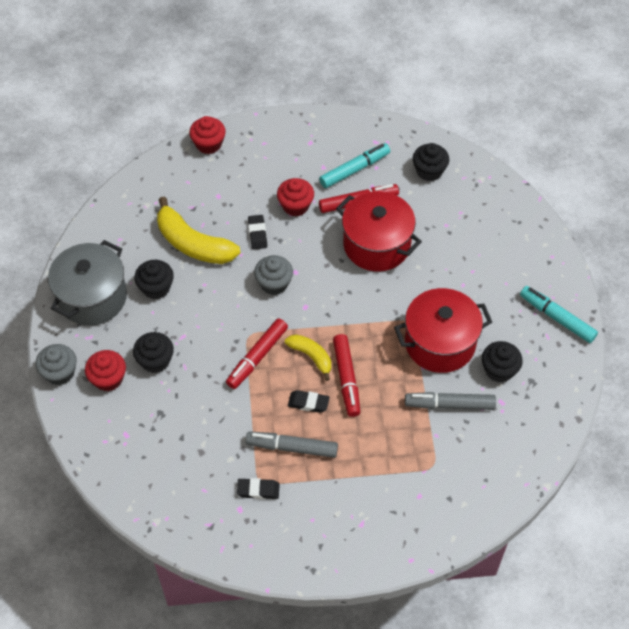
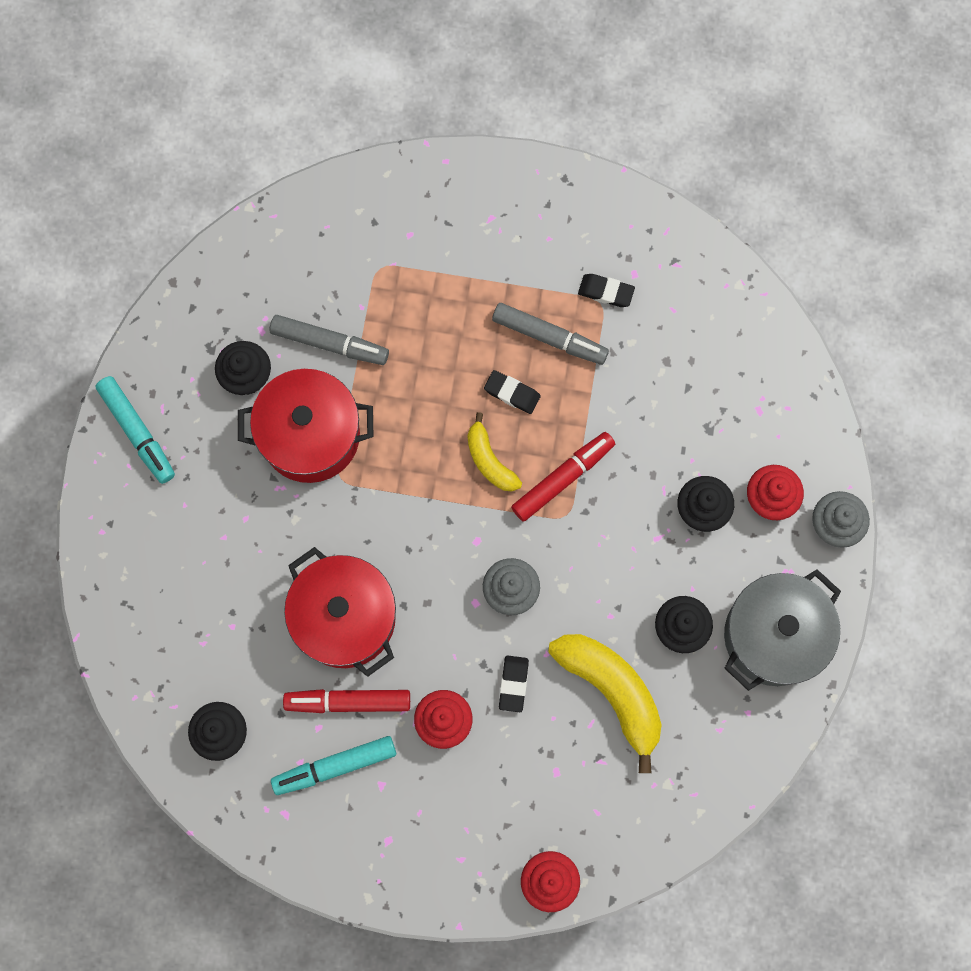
camera: 165 degrees left, 20 degrees up
red marker [333,334,360,417] -> none

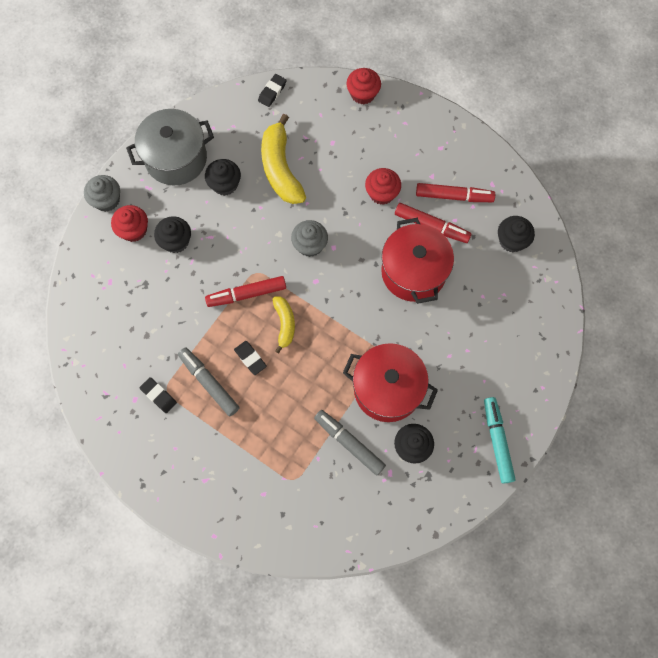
camera: 155 degrees left, 5 degrees down
turquoise marker [271,736,396,795] -> red marker [416,183,495,202]
black eraser [499,656,529,712] -> black eraser moved to [258,74,286,107]

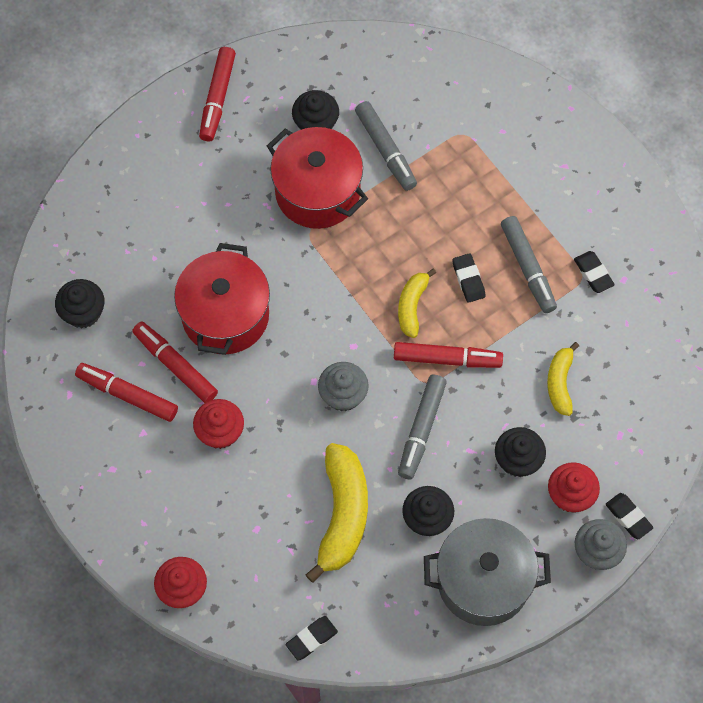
camera: 160 degrees left, 5 degrees down
turquoise marker [484,397,516,484] -> red marker [199,47,236,141]
none -> grey marker [398,375,447,479]
none -> yellow banana [547,342,579,416]
none -> black eraser [606,493,653,539]

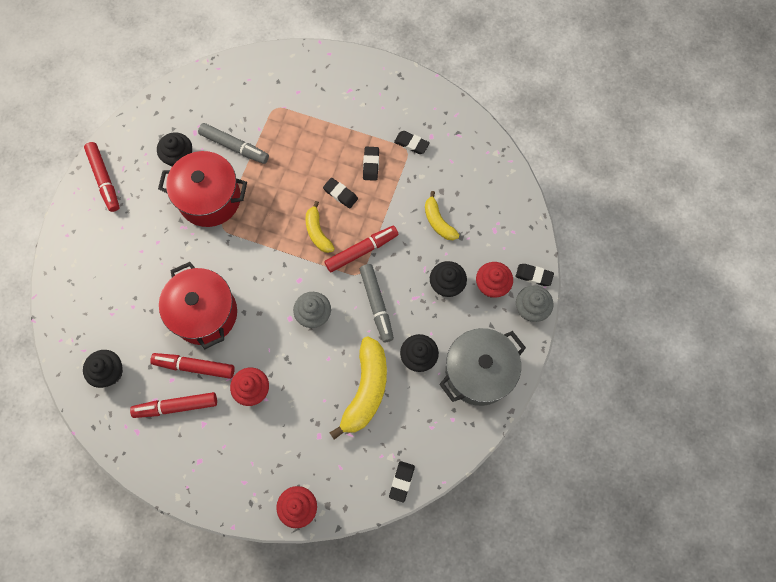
camera: 35 degrees left, 5 degrees up
yellow banana [306,443,368,583] -> yellow banana turned 45 degrees clockwise [330,336,387,440]
grey marker [501,216,557,313] -> black eraser [363,147,379,181]

